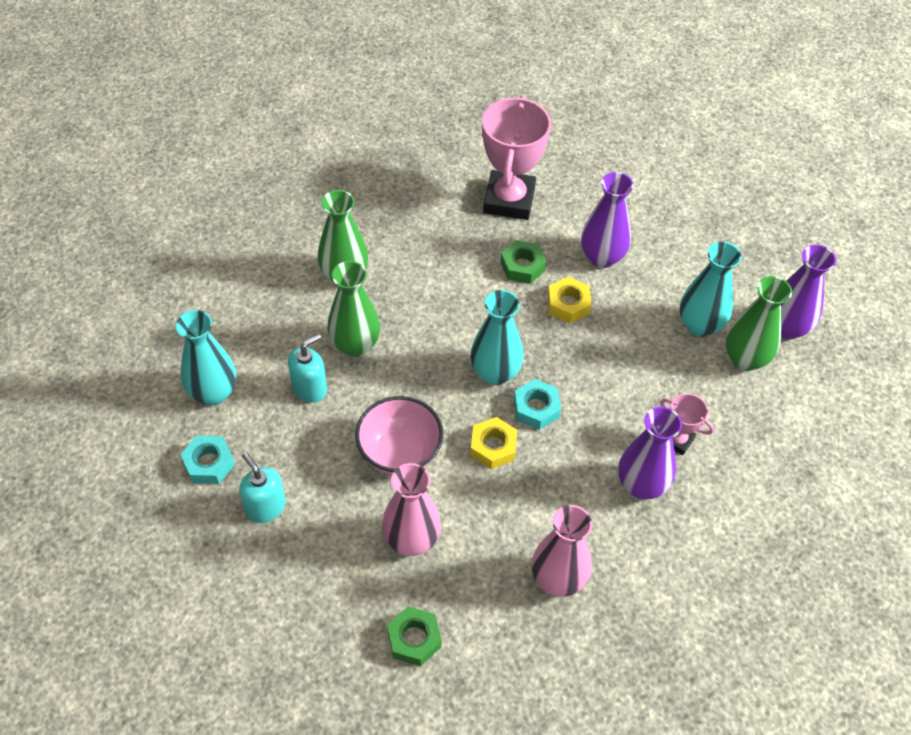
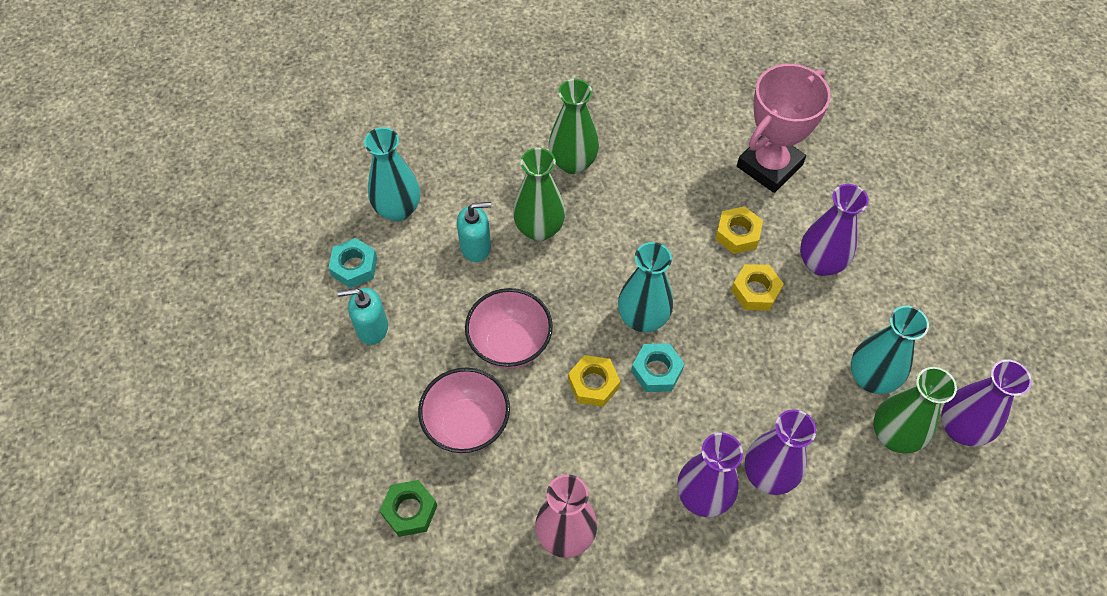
camera: 35 degrees right, 5 degrees up
turquoise soap dispenser [239,453,286,523] -> turquoise soap dispenser turned 90 degrees counterclockwise [338,288,388,345]
pink vase [382,463,441,556] -> pink bowl [418,368,510,454]
green nut [500,240,547,284] -> yellow nut [715,206,763,254]
pink trophy [660,394,714,455] -> purple vase [745,409,816,495]

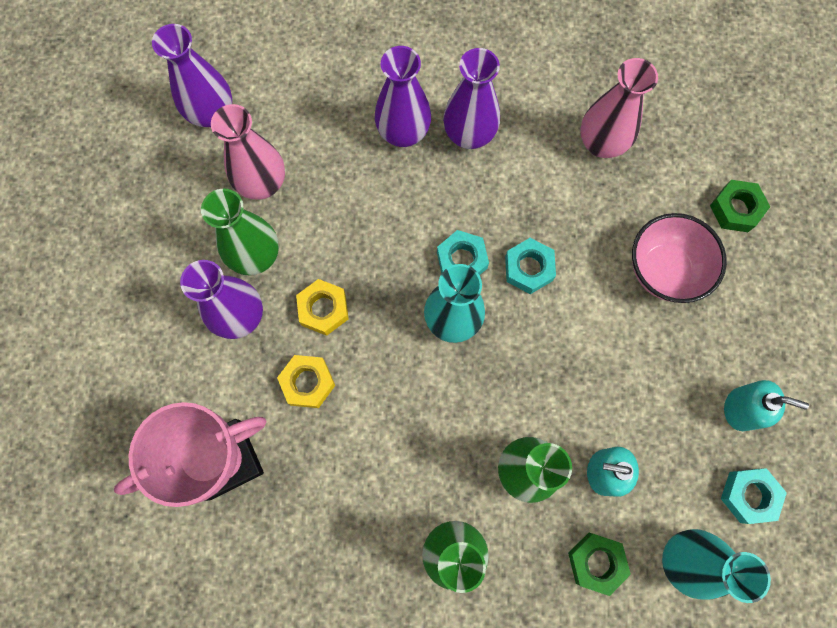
camera: 160 degrees left, 15 degrees up
pink bowl [465,288,553,369] -> none
yellow nut [568,355,620,407] -> turquoise nut [505,238,556,294]
turquoise vase [851,306,929,394] -> pink vase [211,104,285,200]
green vase [873,367,957,454] -> green vase moved to [201,189,279,275]
none -> green nut [568,533,631,596]

